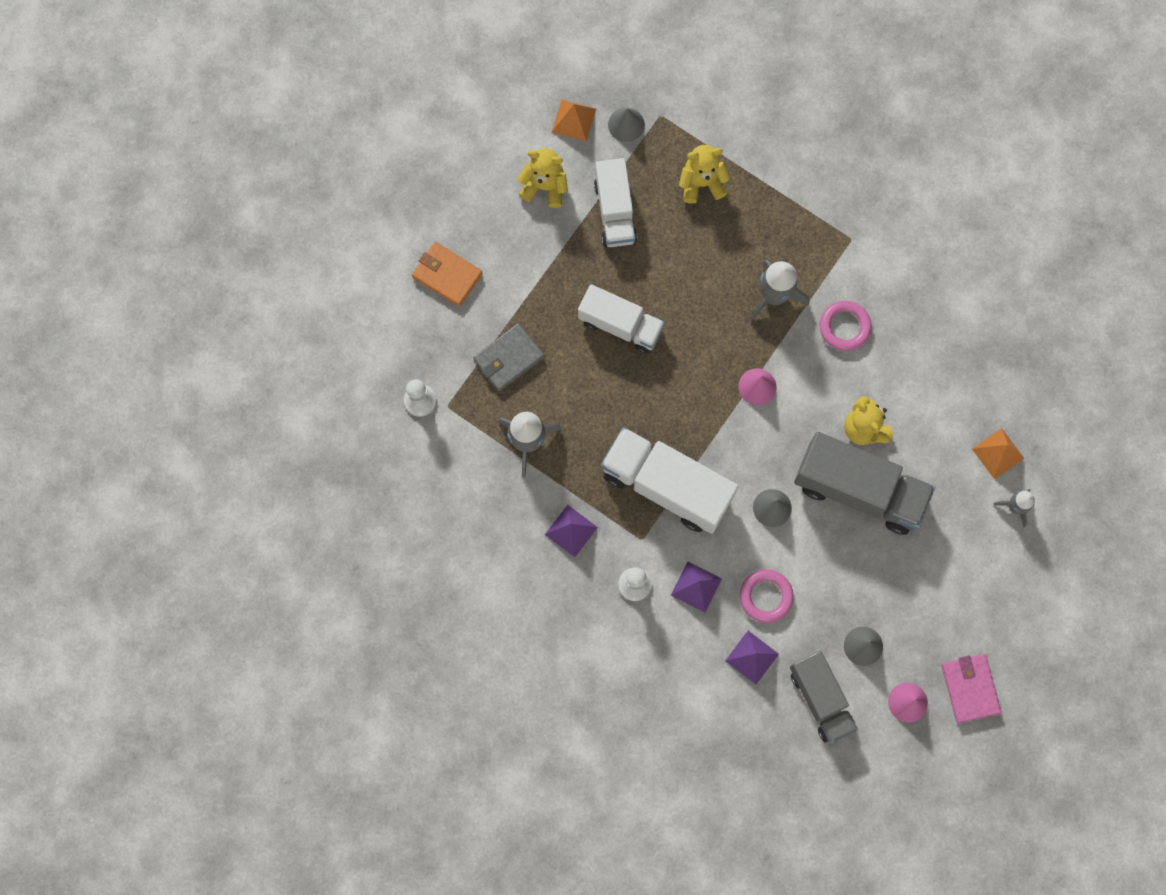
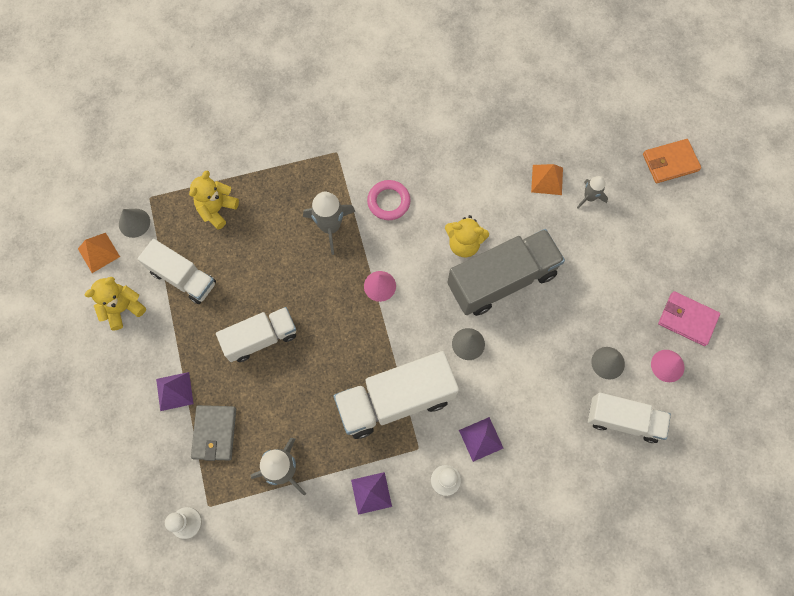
camera: 50 degrees left, 5 degrees down
orange wallet [412,242,483,307] -> orange wallet moved to [643,139,701,183]
purple pyramid [725,631,779,684] -> purple pyramid moved to [156,372,194,411]
pink ring [740,569,794,623] -> none
grey truck [790,651,858,744] -> white truck [588,392,671,443]

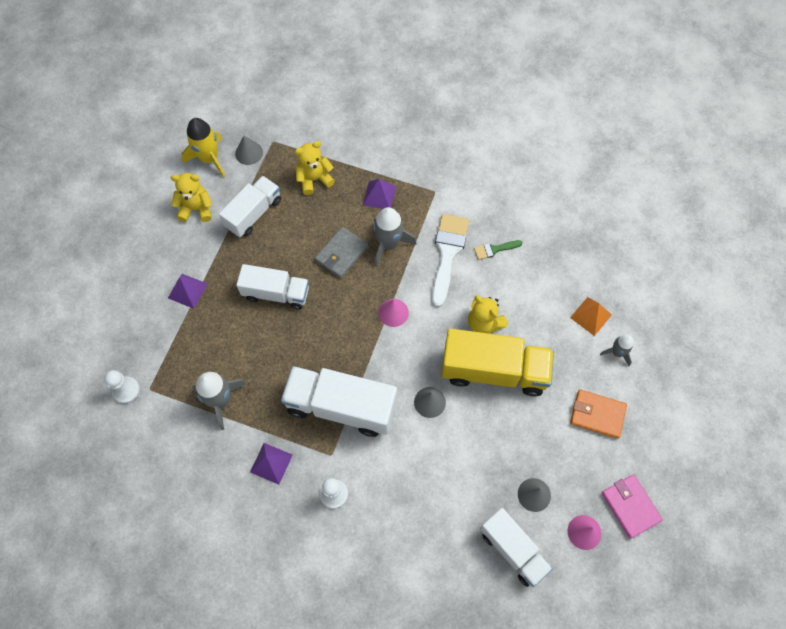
camera: 35 degrees right, 5 degrees down
orange pyramid [78,233,120,273] -> yellow rocket [181,118,225,177]
white truck [138,239,216,304] -> white truck turned 120 degrees counterclockwise [219,176,281,237]
grey wallet [191,405,236,461] -> grey wallet moved to [315,226,368,278]
pink ring [367,180,411,220] -> white brush [432,214,469,307]
grey truck [447,229,565,316] -> yellow truck [441,328,554,397]
purple pyramid [459,417,503,462] -> purple pyramid moved to [363,179,396,209]
orange wallet [643,139,701,183] -> orange wallet moved to [570,390,627,439]
none -> green brush [474,240,522,260]

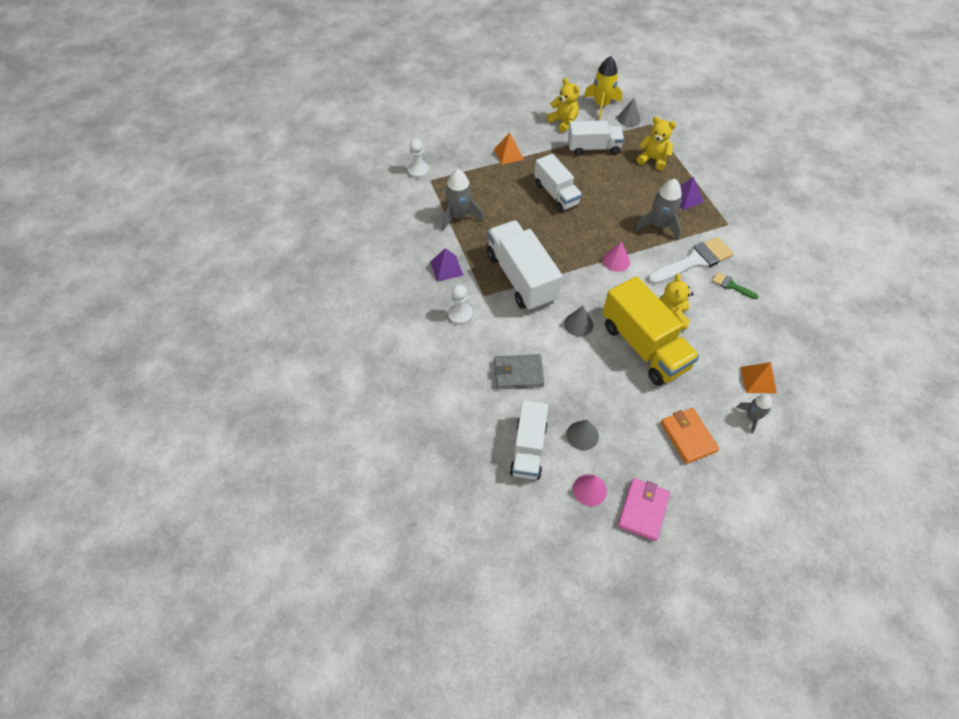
camera: 50 degrees right, 10 degrees down
purple pyramid [168,274,208,309] -> orange pyramid [494,133,524,165]
grey wallet [315,226,368,278] -> grey wallet moved to [494,354,544,389]

